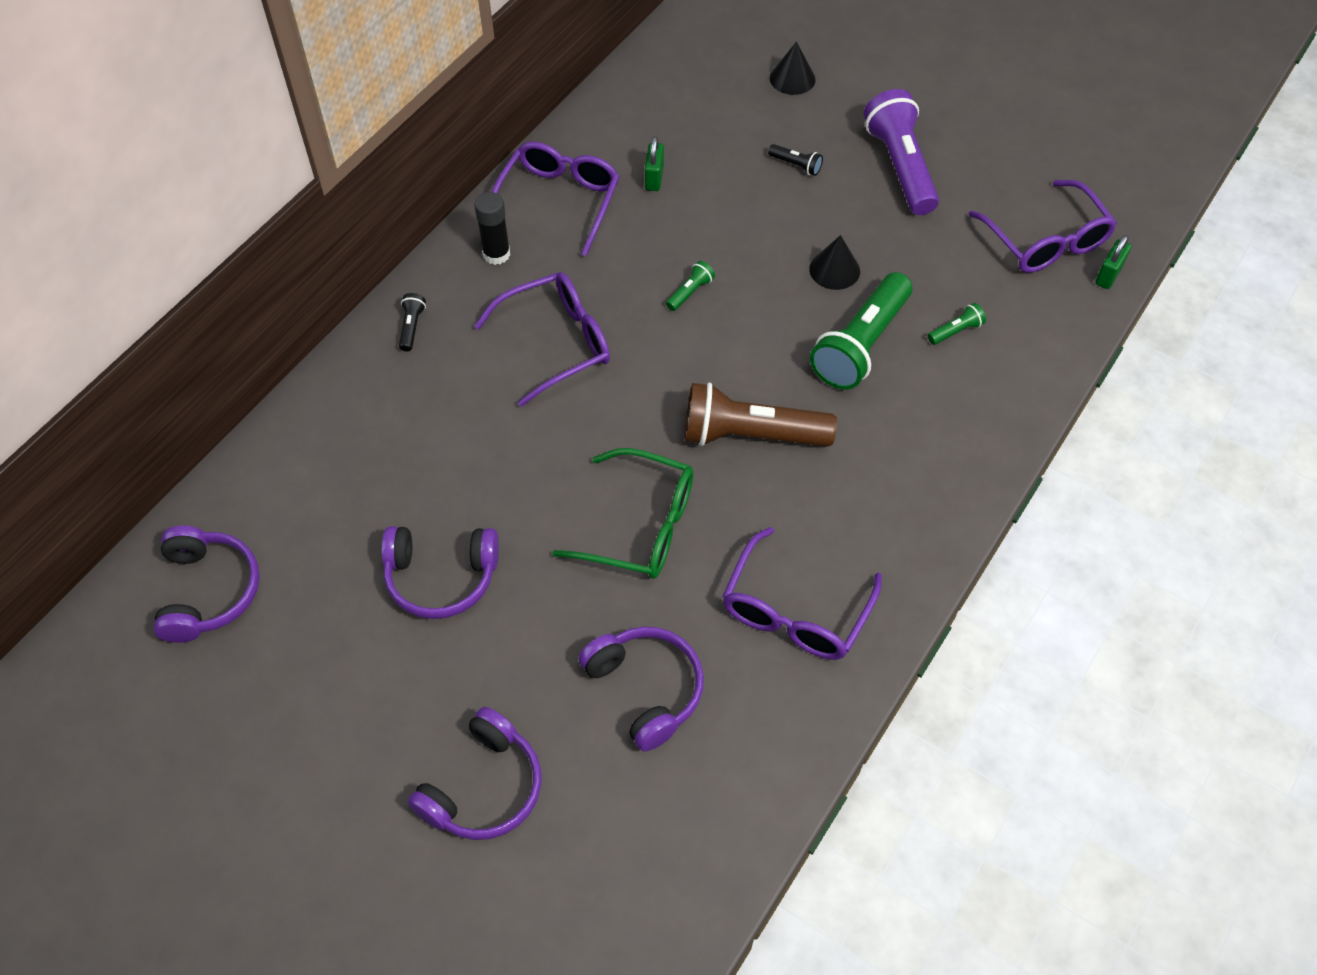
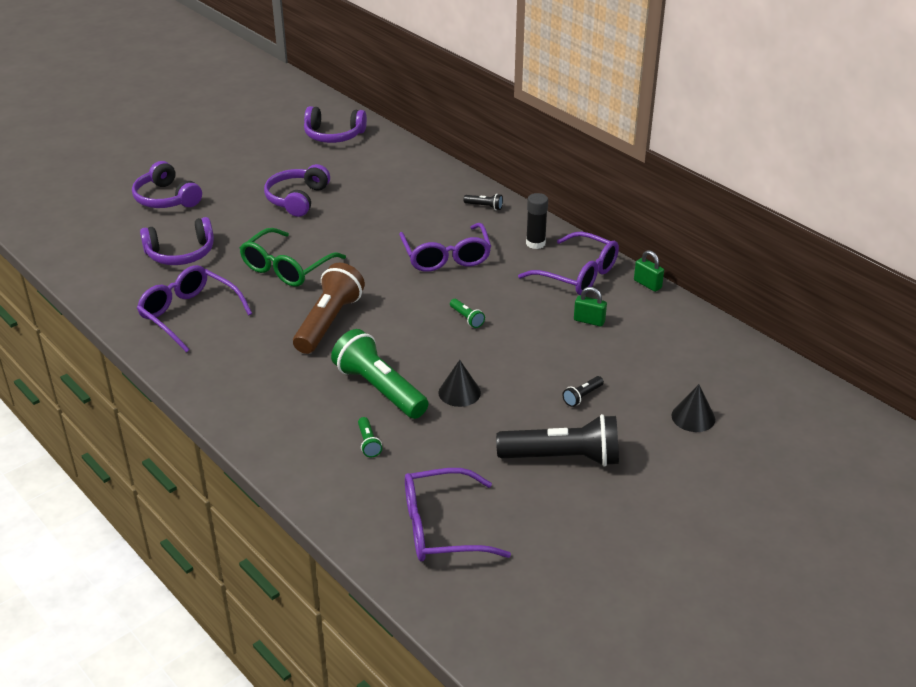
camera: 105 degrees right, 20 degrees down
purple flashlight [864,89,939,215] -> black flashlight [496,414,619,467]
green padlock [1095,235,1132,289] -> green padlock moved to [634,250,664,292]

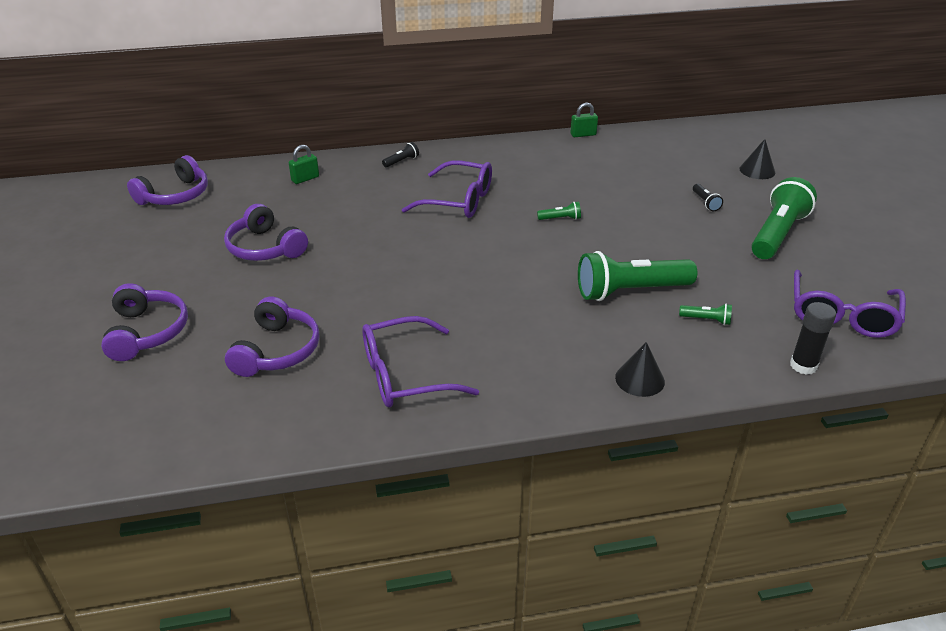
camera: 60 degrees left, 0 degrees up
purple headphones [132,161,202,208] -> purple headphones turned 90 degrees counterclockwise [101,283,188,361]
green glasses [240,228,346,287] -> none
brown flashlight [293,263,365,354] -> none
black cone [438,360,481,407] -> black cone moved to [615,342,665,397]
black flashlight [496,414,619,467] -> green flashlight [751,177,817,259]
purple glasses [518,231,619,295] -> none
black glue stick [526,193,548,249] -> black glue stick moved to [790,302,836,375]
green padlock [574,287,607,327] -> green padlock moved to [289,145,319,184]

